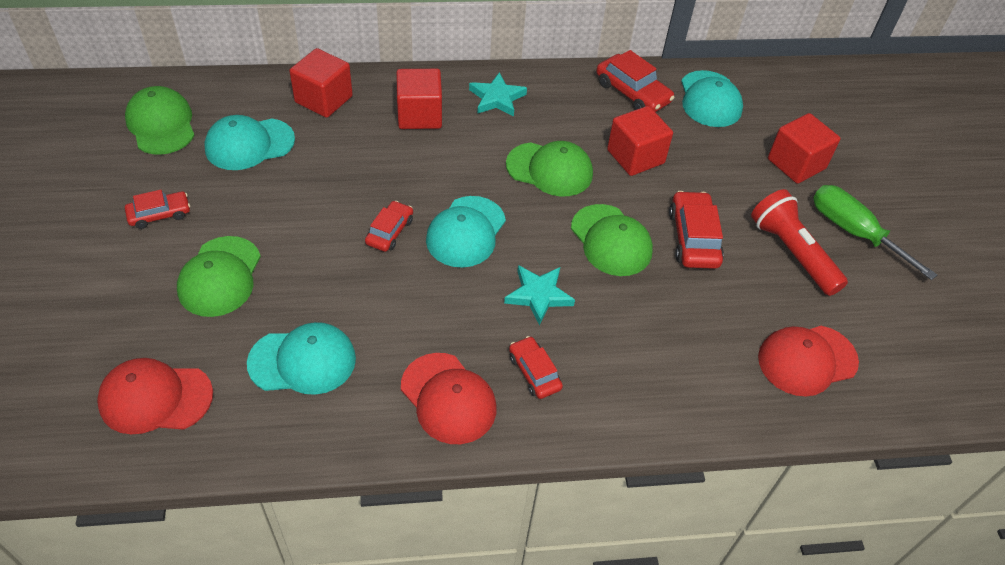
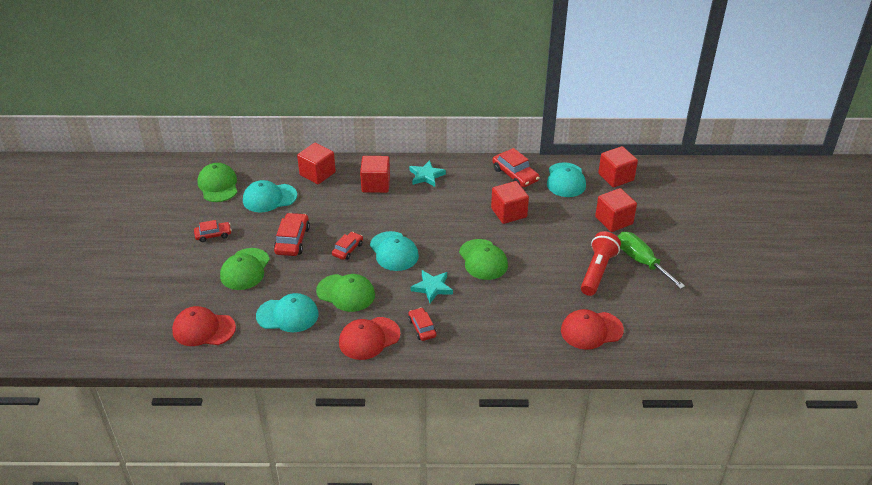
camera: 10 degrees right, 10 degrees down
red cap [401,353,496,444] -> red cap turned 90 degrees clockwise [339,317,400,360]
turquoise cap [426,196,506,268] -> turquoise cap turned 60 degrees counterclockwise [370,231,419,271]
green cap [506,141,593,196] -> green cap moved to [316,274,375,312]
red car [669,191,724,269] -> red car moved to [274,213,310,256]
red flashlight [751,189,848,296] -> red flashlight turned 45 degrees clockwise [581,231,621,296]
none -> red cube [598,146,638,187]

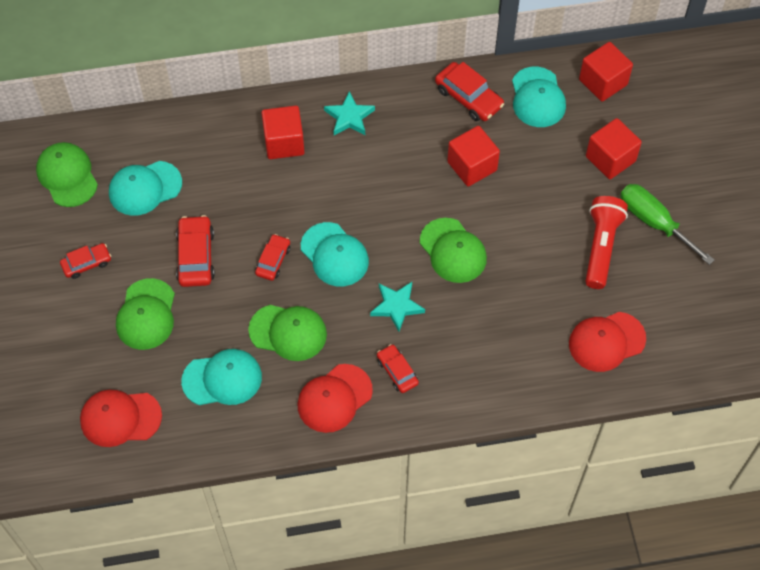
camera: 10 degrees left, 20 degrees up
red cube [297,143,336,184] -> none

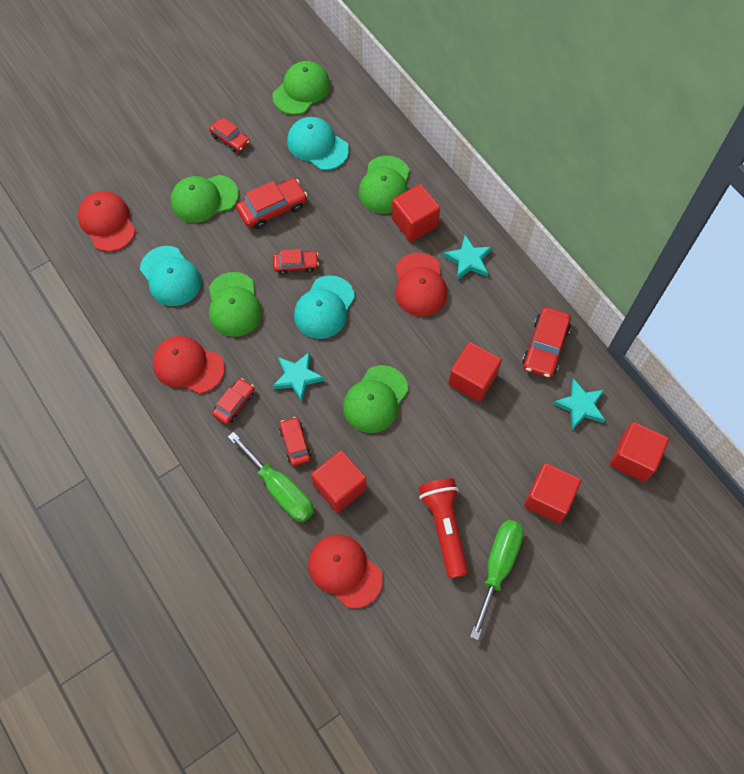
camera: 65 degrees right, 5 degrees up
turquoise cap [512,67,566,127] -> turquoise star [553,378,605,430]
red flashlight [585,196,628,289] -> red flashlight turned 90 degrees counterclockwise [419,478,468,579]
none -> green screwdriver [228,432,314,522]
none -> red car [279,417,311,466]
none -> red cube [311,450,366,513]
none -> green cap [359,156,410,214]
none -> red cap [395,253,447,316]

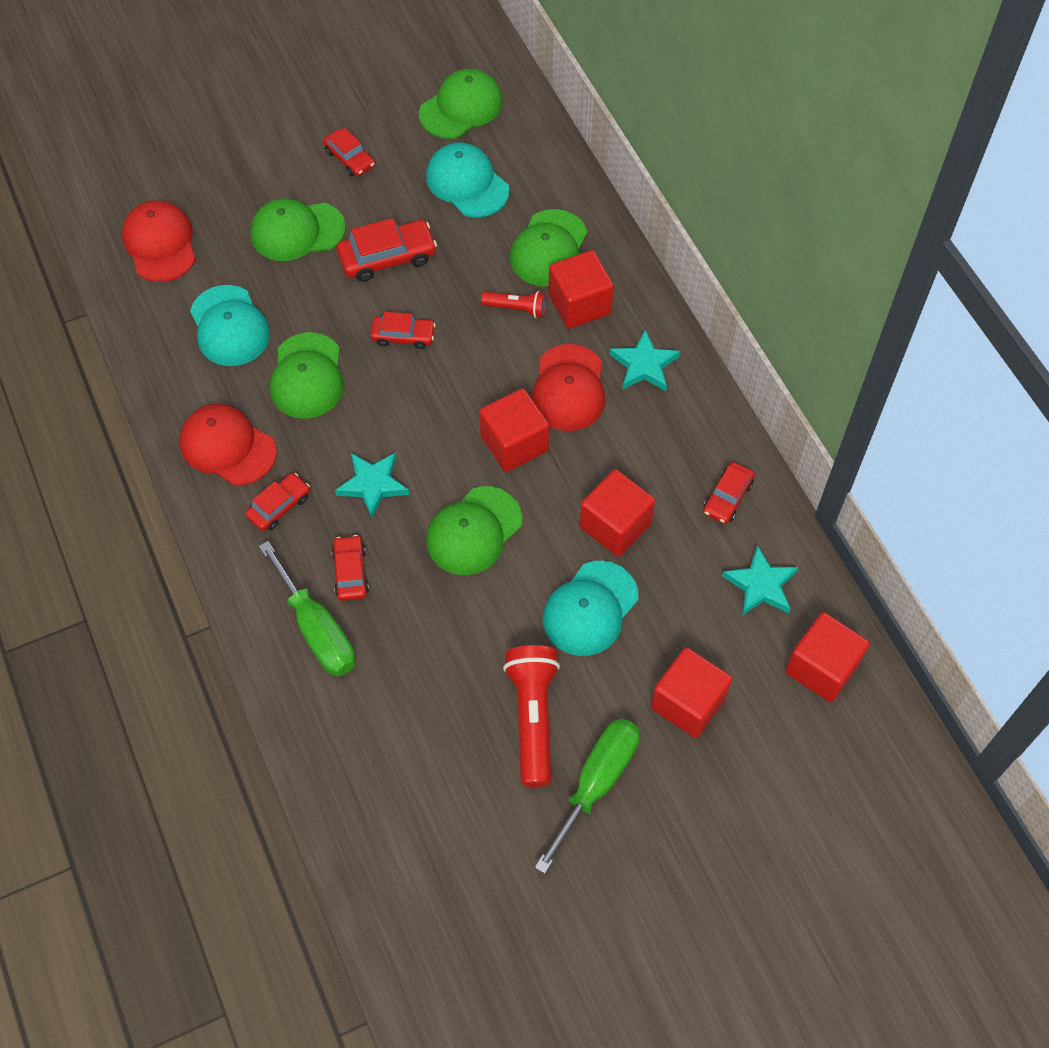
camera: 10 degrees right, 5 degrees down
turquoise cap [294,275,355,339] -> turquoise cap moved to [543,561,638,656]
red cap [308,534,383,609] -> none
red cube [311,450,366,513] -> red cube moved to [479,388,549,472]
red car [522,307,571,378] -> red car [703,462,755,524], size x0.64
none -> red flashlight [481,291,547,318]

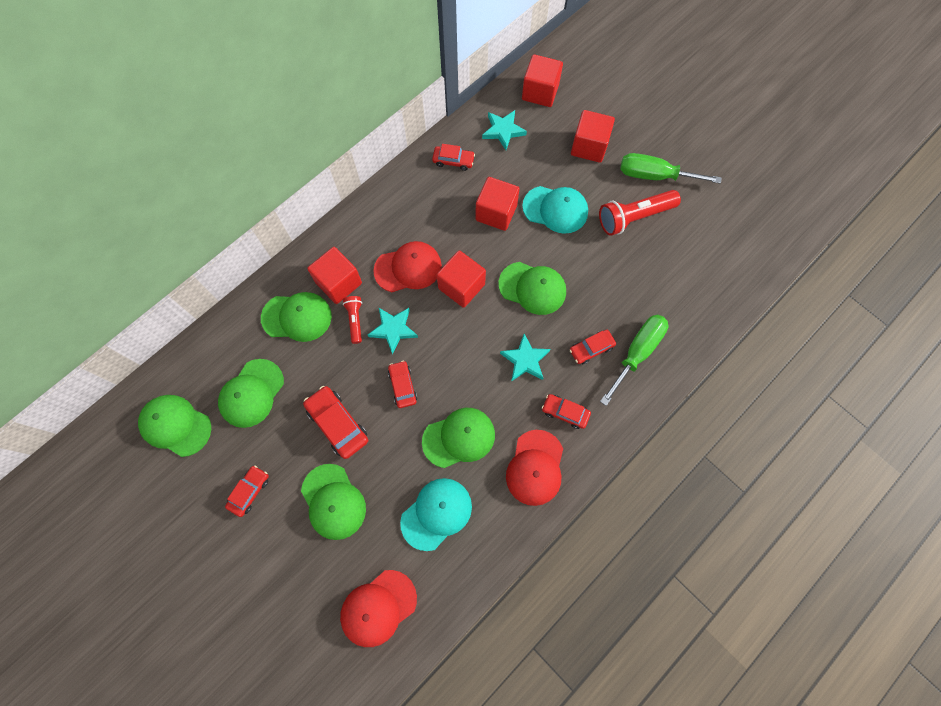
camera: 110 degrees left, 10 degrees up
turquoise cap [426,142,509,217] -> green cap [218,359,284,428]
turquoise star [610,330,680,391] -> turquoise star moved to [368,308,418,354]

